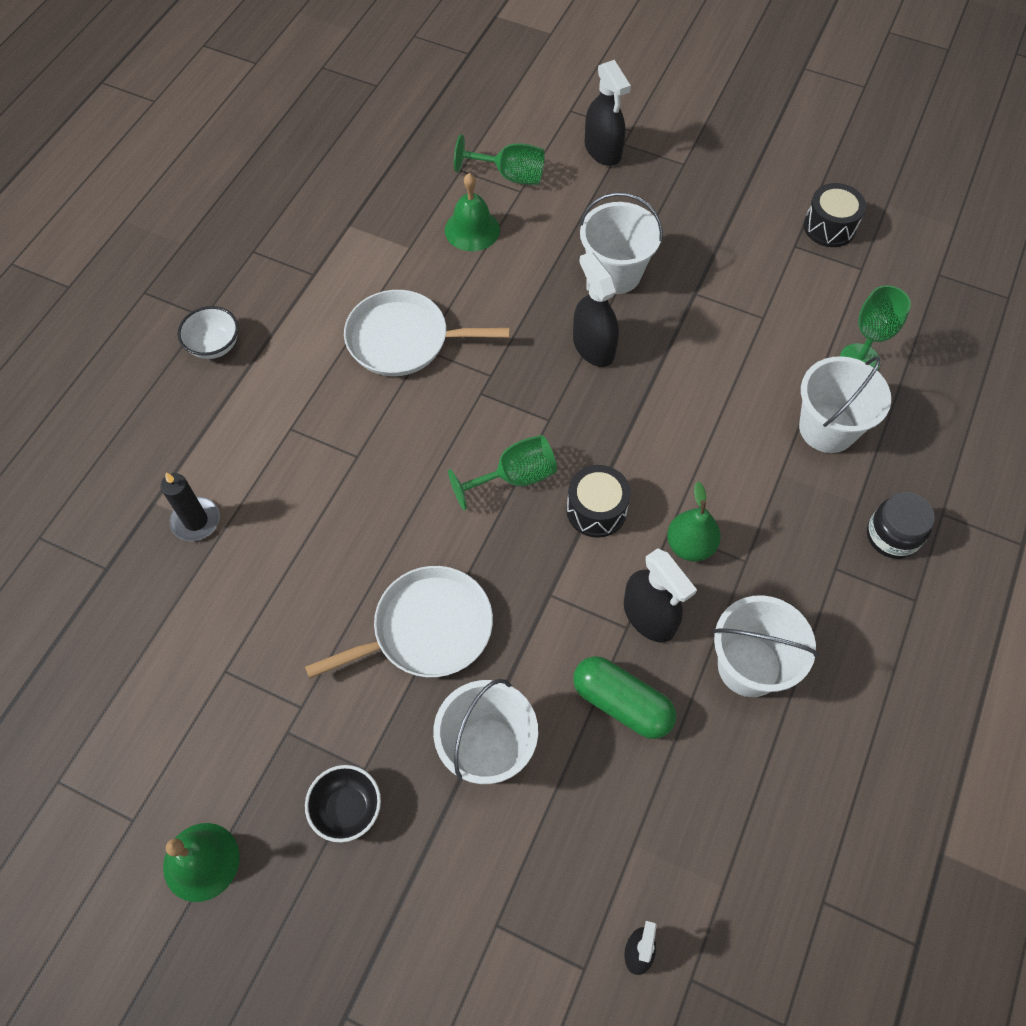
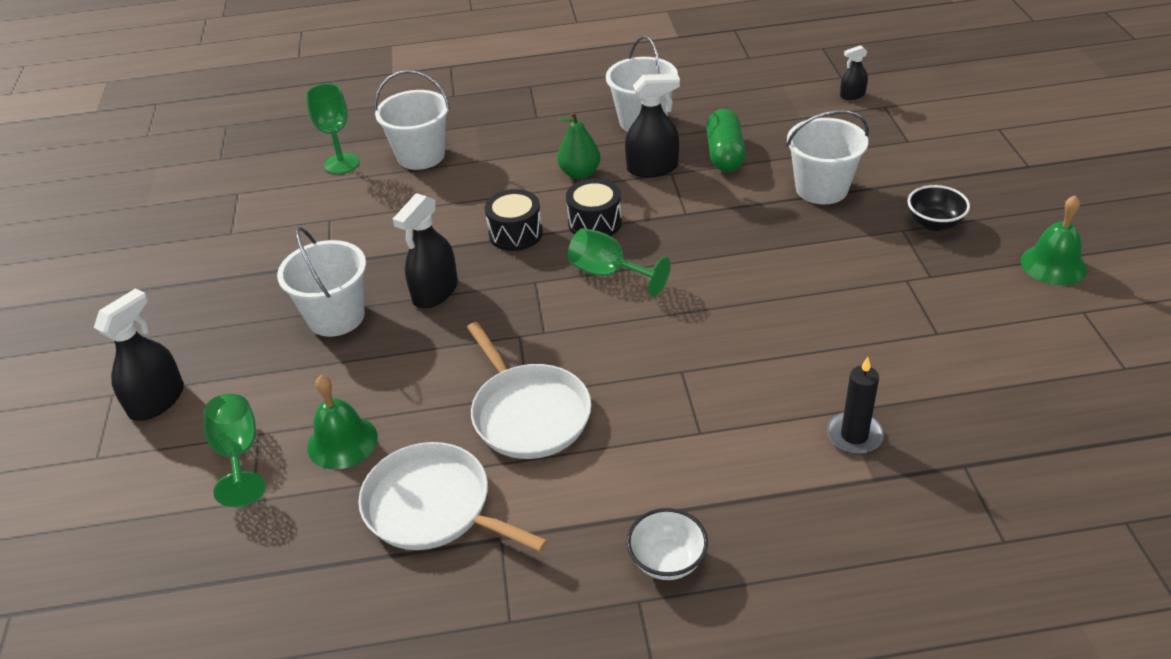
camera: 120 degrees left, 20 degrees down
white pan [305,566,493,679] -> white pan moved to [359,442,548,552]
black spray bottle [624,548,697,643] -> black spray bottle turned 60 degrees clockwise [625,74,680,177]
black drum [804,183,866,247] -> black drum moved to [485,189,543,251]
black jar [867,492,935,559] -> none

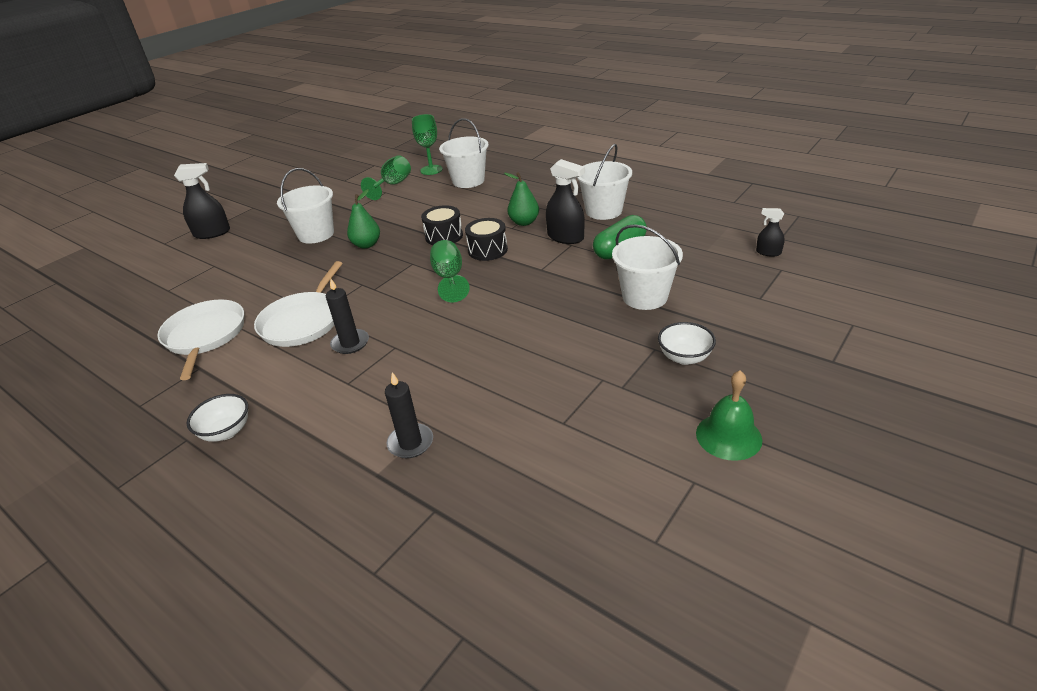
camera: 45 degrees right, 5 degrees down
green goblet [203,394,266,507] -> green goblet moved to [361,155,411,200]
green bell [308,375,378,469] -> none
black spray bottle [393,193,458,308] -> green pear [347,189,380,249]
black bowl [908,185,970,231] -> white bowl [658,322,716,365]
none -> black candle [326,278,369,354]

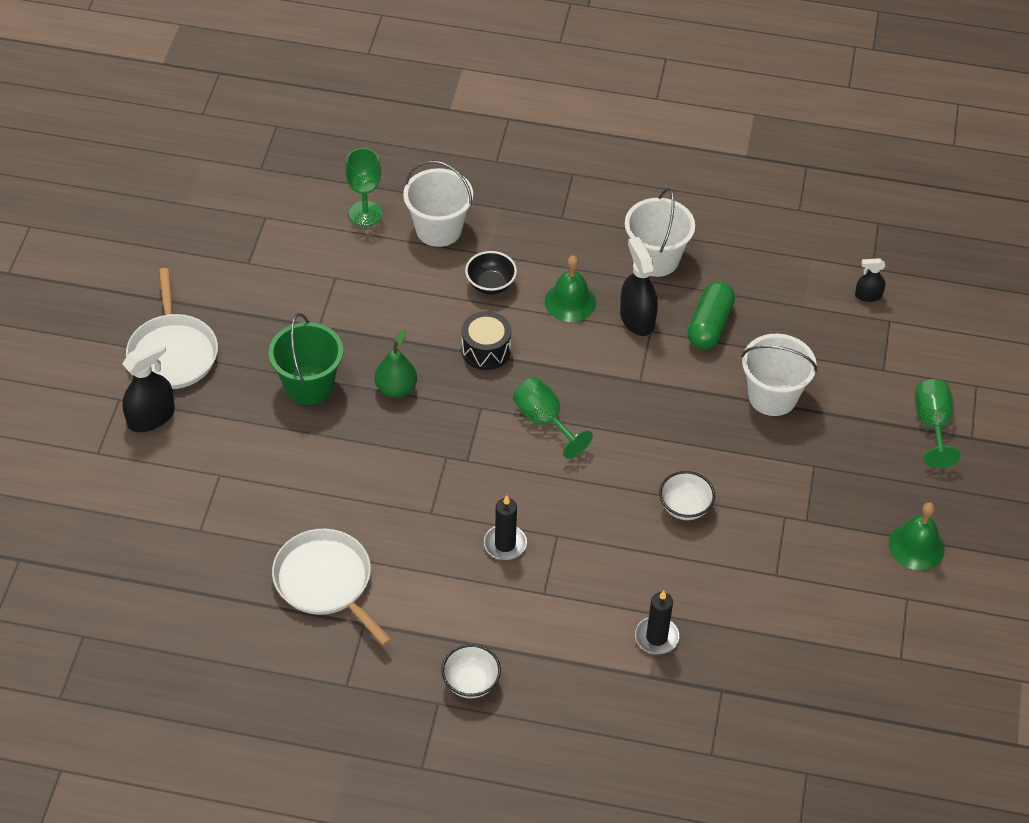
camera: 30 degrees left, 15 degrees up
white pan [254,261,343,347] -> white pan moved to [126,268,218,389]
white bucket [277,168,334,244] -> green bucket [269,313,343,405]
green goblet [361,155,411,200] -> green goblet moved to [915,379,961,468]
black drum [465,218,508,261] -> none
green pear [504,172,539,226] -> green bell [545,255,596,322]
black spray bottle [546,159,585,244] -> black spray bottle turned 120 degrees counterclockwise [620,237,658,336]
white bowl [658,322,716,365] -> white bowl moved to [659,471,715,520]
none -> black bowl [465,251,517,295]

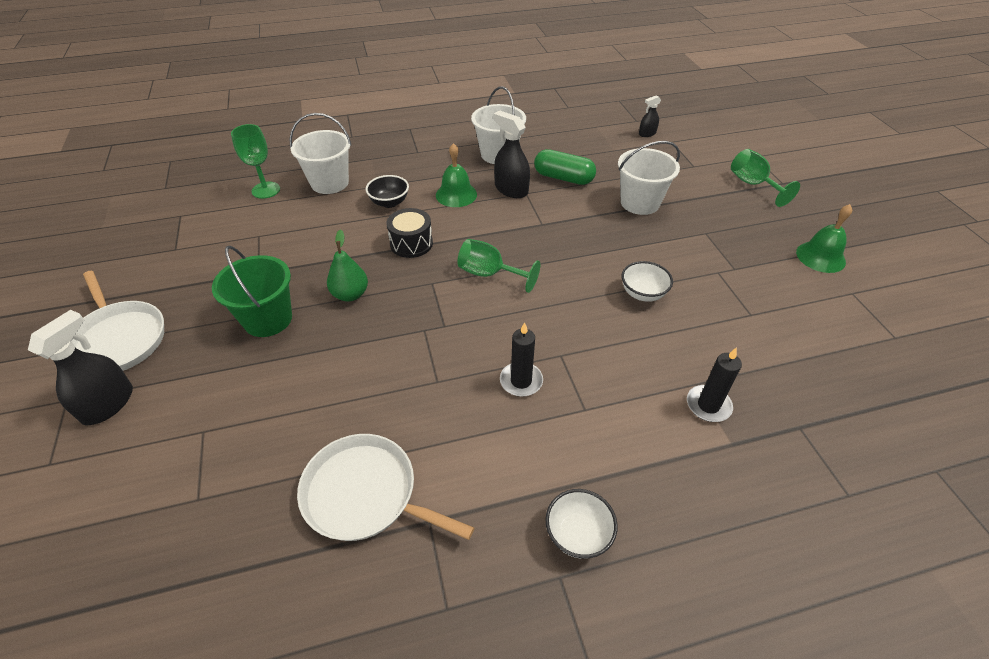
camera: 25 degrees left, 5 degrees down
green capsule [687,282,735,350] -> green capsule turned 60 degrees counterclockwise [534,149,596,185]

